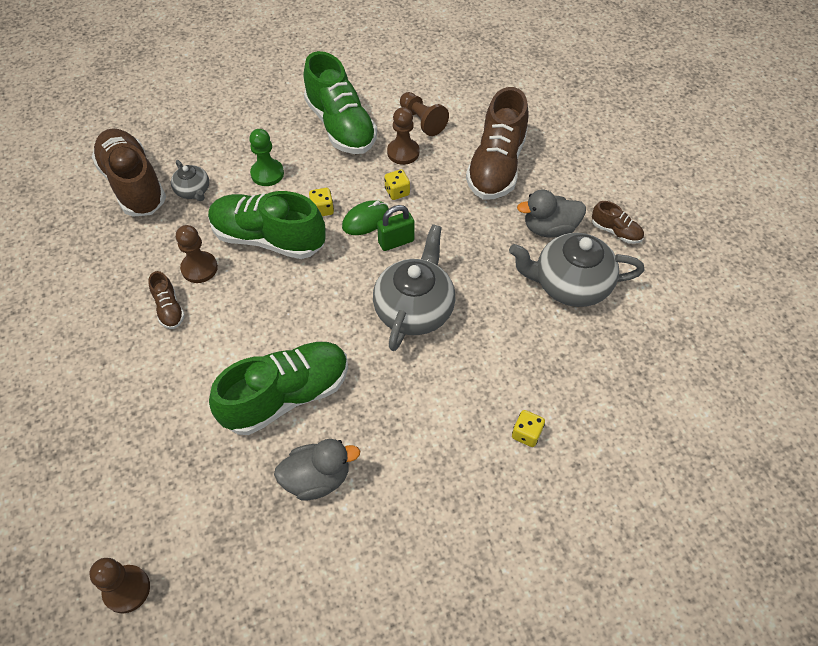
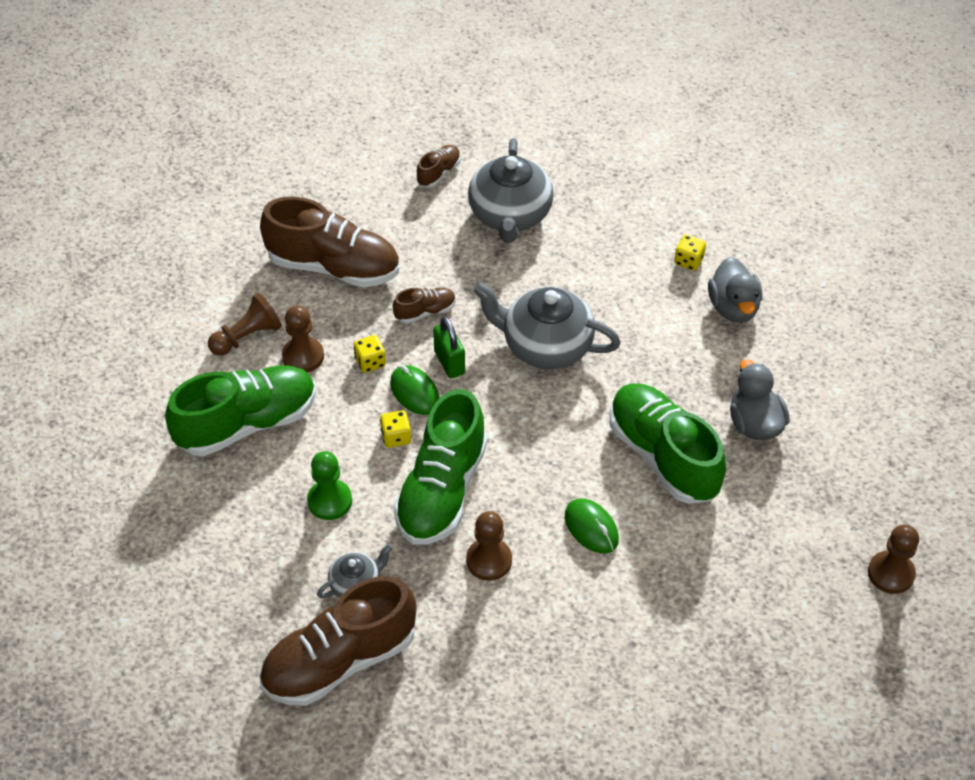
camera: 90 degrees left, 5 degrees down
brown shoe [148,271,185,329] -> brown shoe moved to [393,288,456,323]
grey duck [517,190,586,238] -> grey duck moved to [708,257,762,323]
none -> green mouse [565,499,619,554]

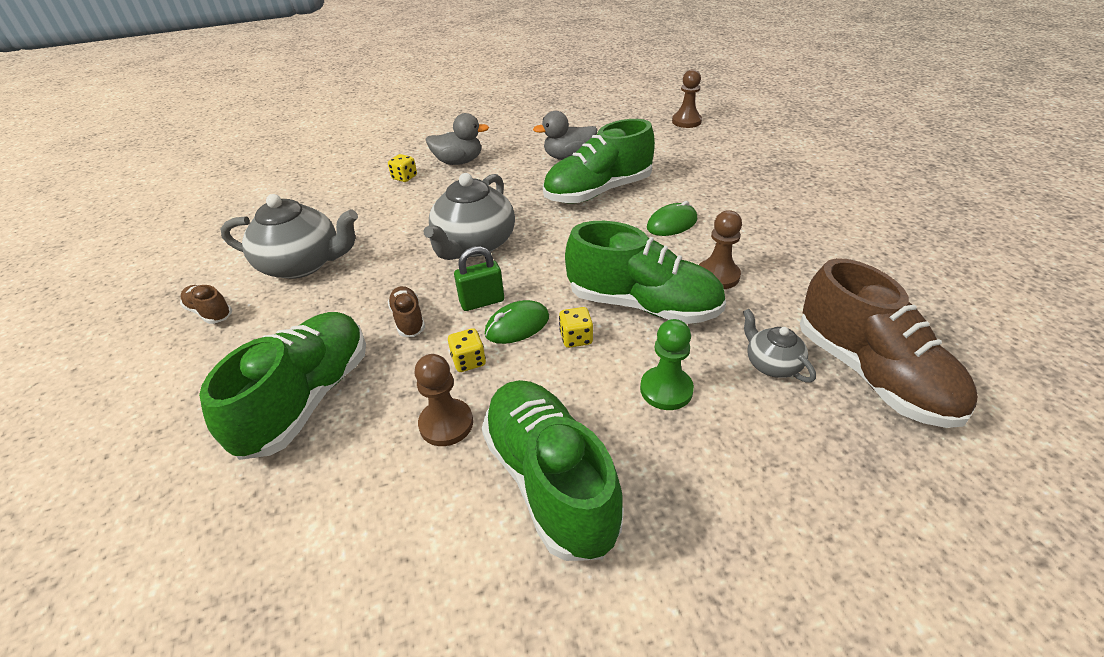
camera: 85 degrees left, 10 degrees down
brown pawn [208,293,282,356] -> none
brown shoe [260,197,399,287] -> green shoe [199,312,366,460]

